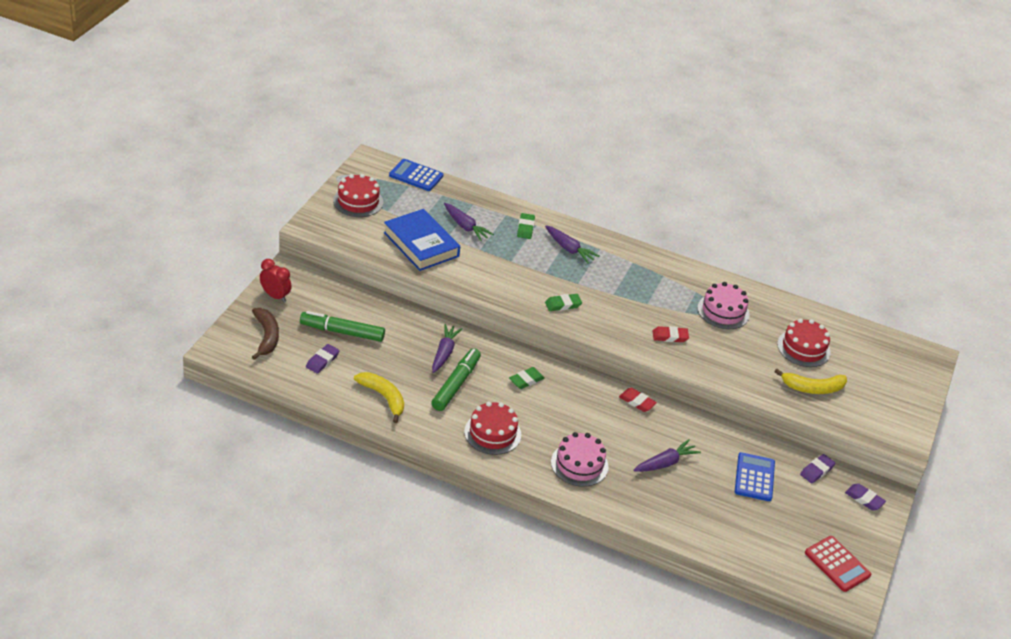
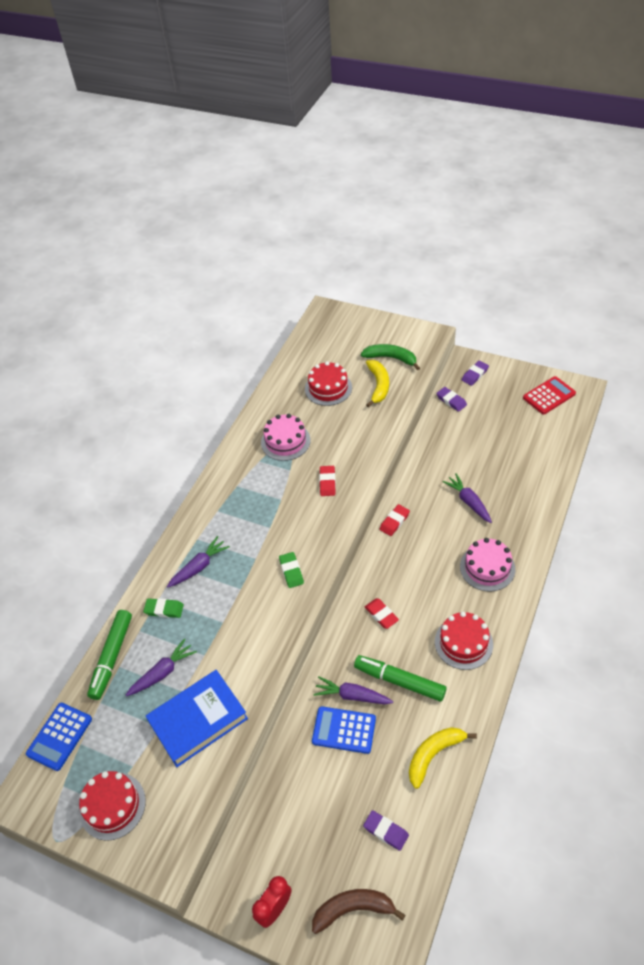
camera: 80 degrees left, 10 degrees up
green marker [300,311,385,342] -> green marker moved to [87,610,132,700]
green eraser [509,367,545,389] -> red eraser [365,598,399,629]
blue calculator [735,452,775,501] -> blue calculator moved to [312,706,376,754]
none -> green banana [361,344,420,370]

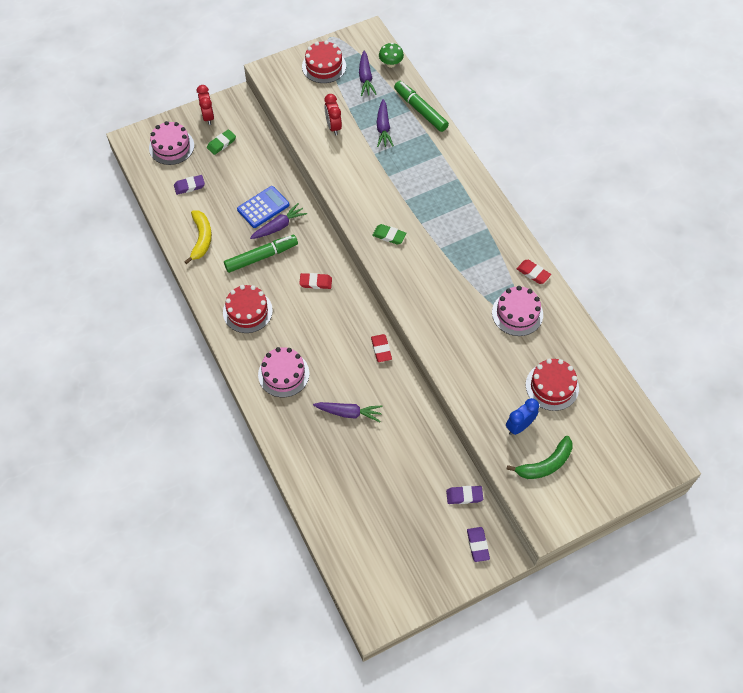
camera: 125 degrees right, 10 degrees up
blue calculator [26,703,92,771] -> green mushroom [379,43,404,68]
green eraser [143,598,184,618] -> green eraser moved to [207,129,236,155]
blue book [146,670,248,767] -> red clock [324,94,342,135]
purple carrot [167,536,230,587] -> purple carrot moved to [359,51,377,96]
brown banana [312,889,405,934] -> pink cake [149,121,194,165]
red eraser [319,466,336,496] -> red eraser moved to [517,260,551,284]
yellow banana [366,360,389,408] -> blue clock [506,398,539,435]
red calculator [523,376,576,415] -> none

